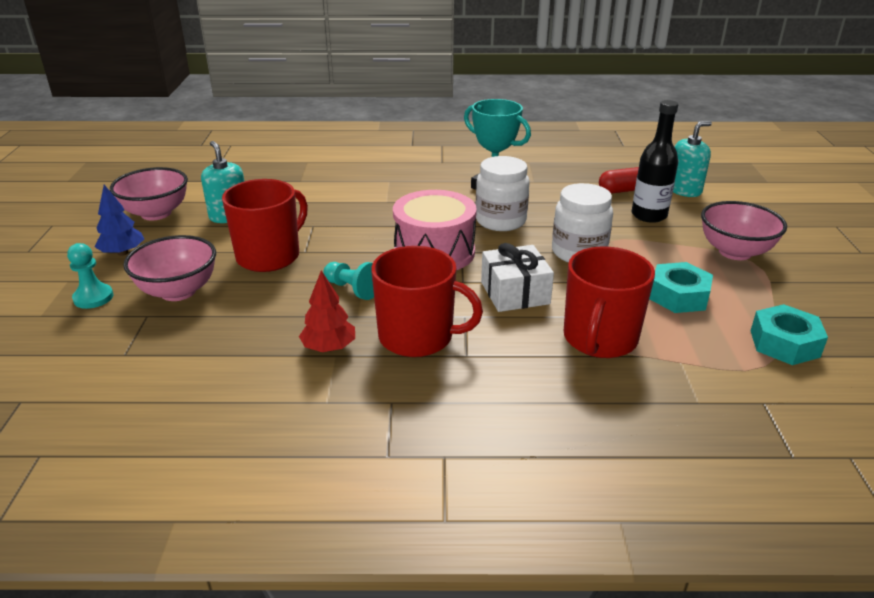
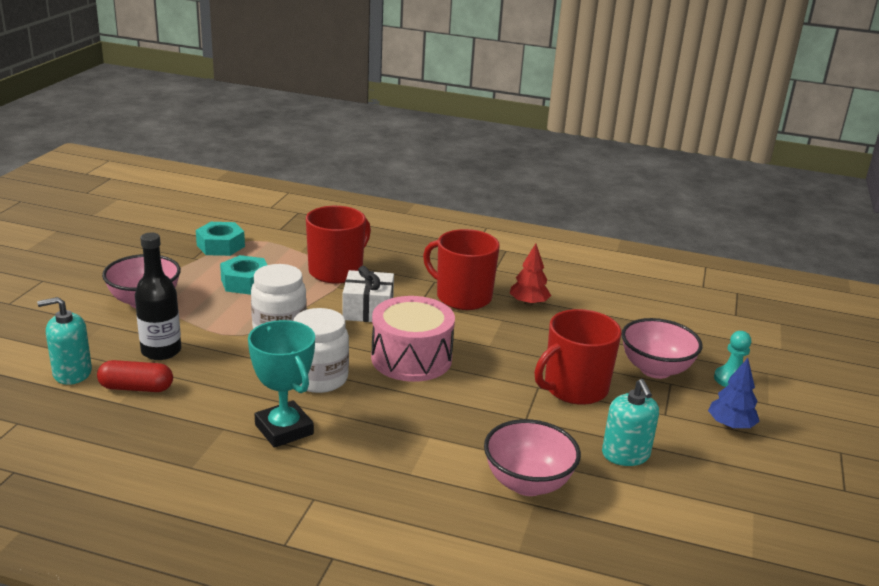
camera: 165 degrees left, 5 degrees down
pink bowl [110,167,188,220] -> pink bowl moved to [484,419,581,496]
turquoise pawn [323,262,374,300] -> none

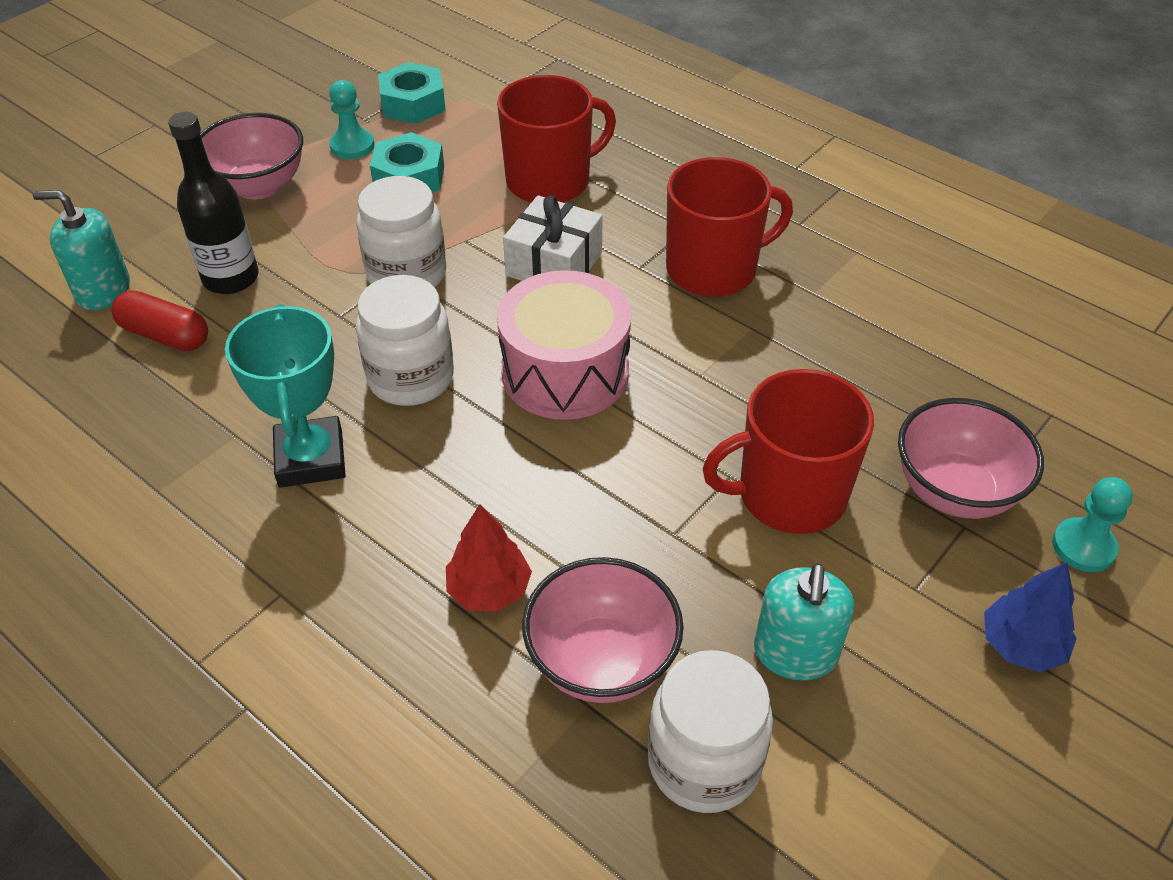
camera: 25 degrees right, 20 degrees up
red mug [423,229,500,310] -> red mug turned 105 degrees clockwise [666,157,793,297]
red tree [510,243,551,306] -> red tree moved to [446,504,532,612]
none -> turquoise pawn [329,80,374,159]
none -> white jar [648,650,773,813]

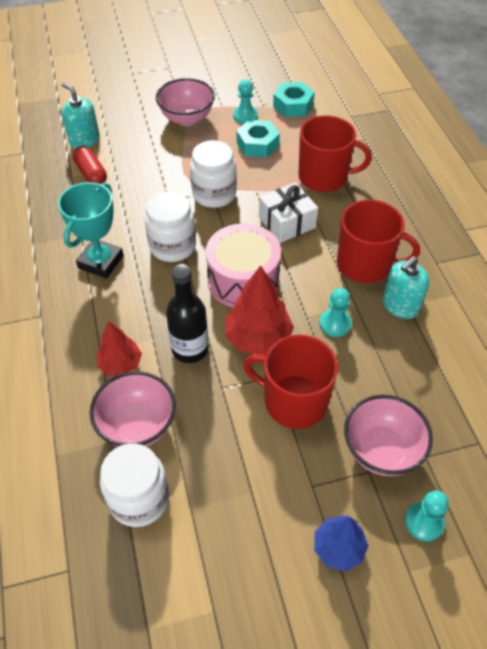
camera: 35 degrees right, 5 degrees up
black bottle [168,112,259,294] -> black bottle moved to [166,264,209,363]
turquoise soap dispenser [754,563,854,681] -> turquoise soap dispenser moved to [383,256,429,319]
none -> red tree [225,265,294,355]
none -> turquoise pawn [320,288,352,337]

